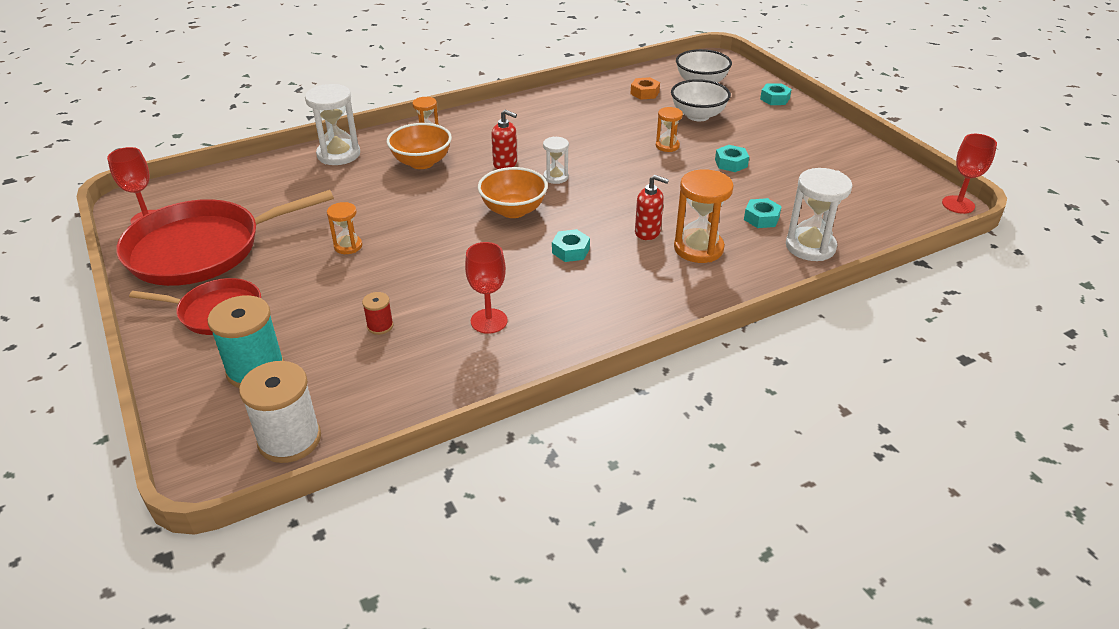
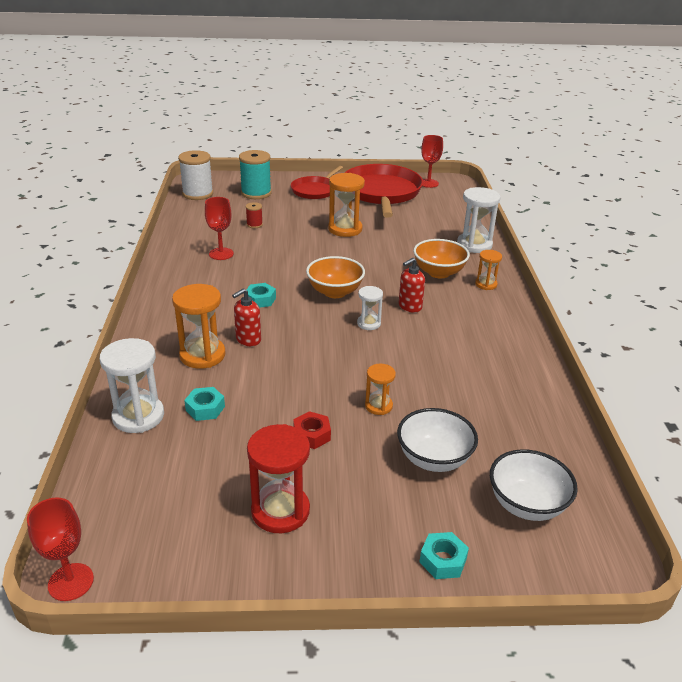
camera: 115 degrees right, 5 degrees down
orange hourglass [327,202,362,254] -> orange hourglass [328,173,365,237], size x1.76
orange nut [631,77,660,99] -> none
turquoise nut [715,145,749,172] -> red nut [293,411,331,449]
none -> red hourglass [247,424,310,533]

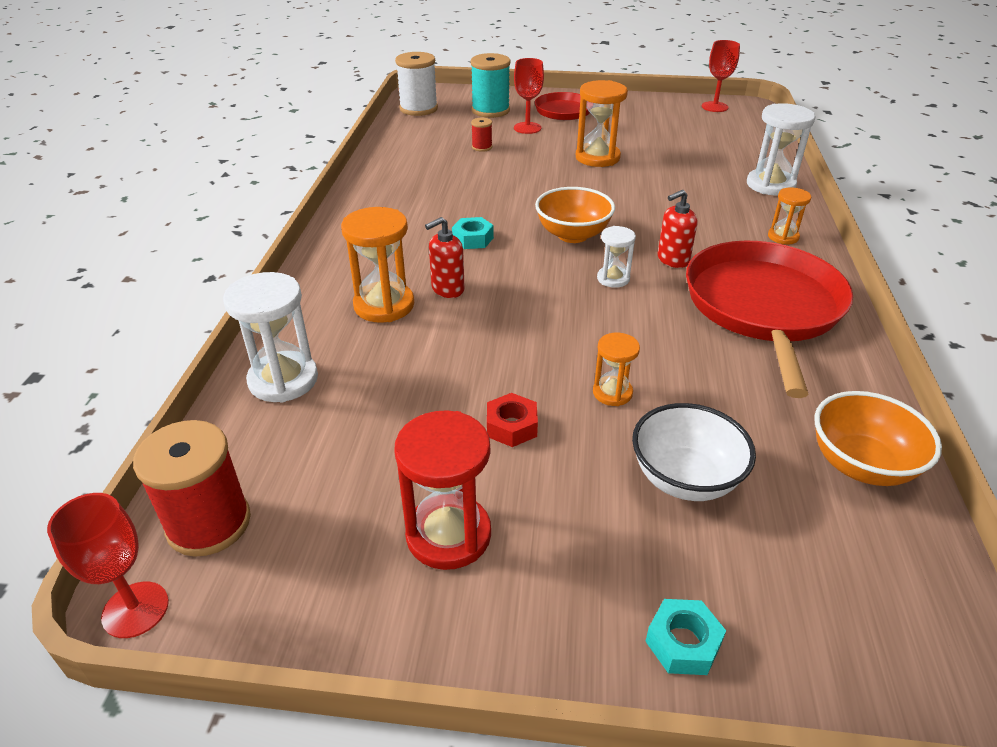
camera: 10 degrees right, 5 degrees up
turquoise nut [184,387,225,421] -> none
red goblet [205,197,234,260] -> red goblet moved to [514,58,544,134]
red pan [345,164,423,218] -> red pan moved to [686,241,853,398]
orange bowl [413,239,470,278] -> orange bowl moved to [814,391,942,486]
white bowl [490,449,578,521] -> none
none -> red spool [133,420,251,557]

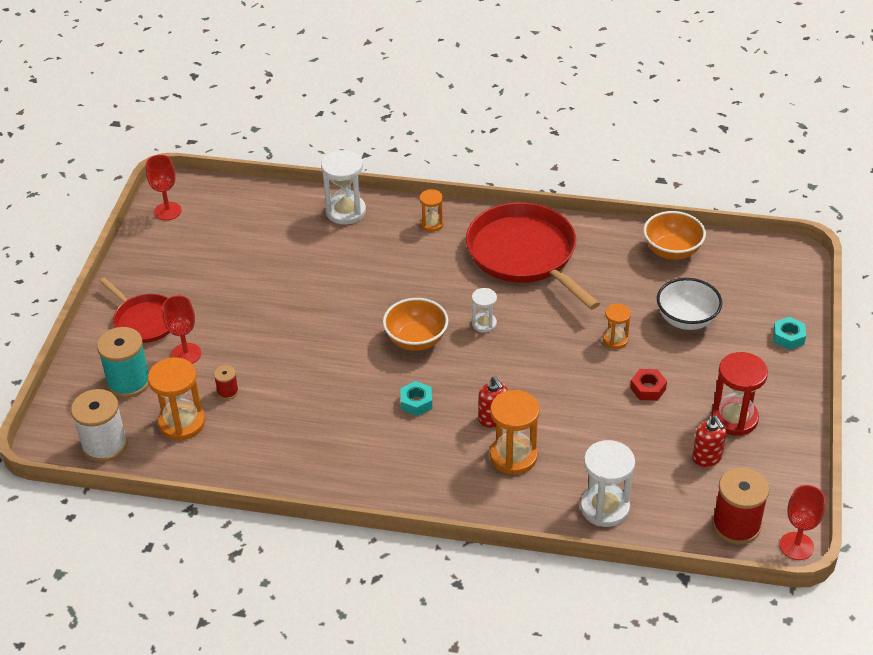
camera: 85 degrees left, 5 degrees up
orange hourglass [576,80,628,167] -> orange hourglass moved to [148,357,205,441]
red soap dispenser [658,190,697,268] -> red soap dispenser moved to [692,415,727,467]
red pan [686,241,853,398] -> red pan turned 45 degrees clockwise [466,202,600,310]

